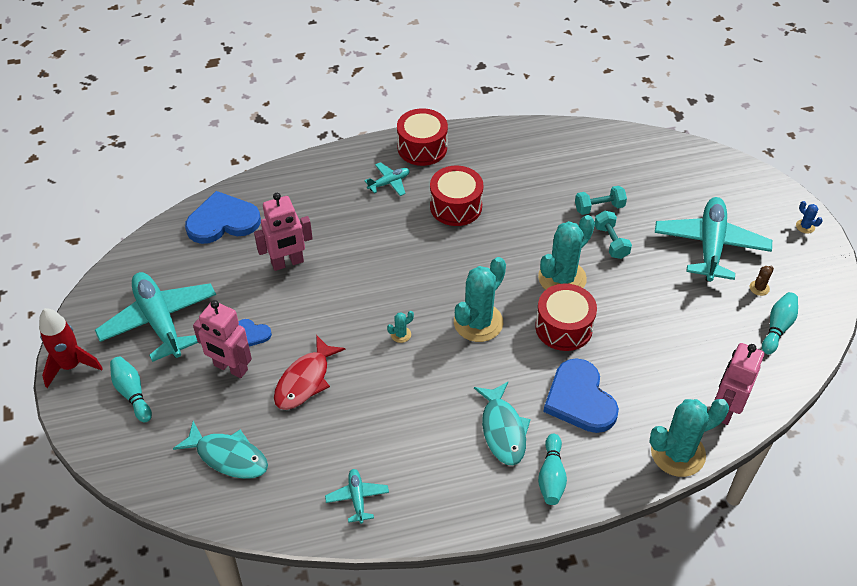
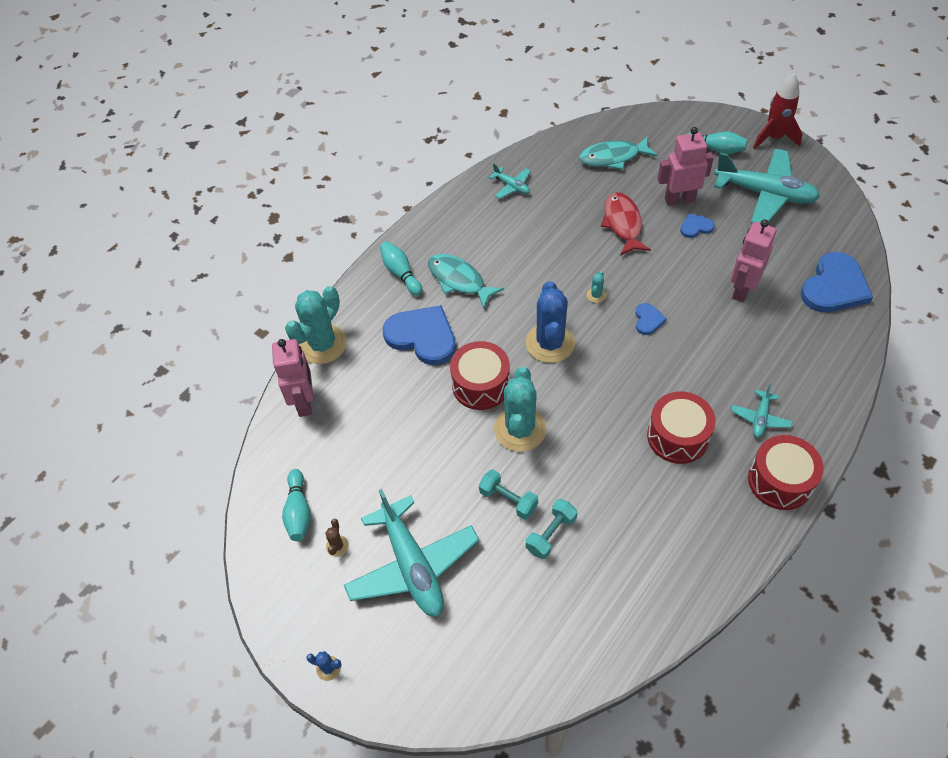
camera: 145 degrees right, 5 degrees up
turquoise cactus [454,257,506,342] -> blue cactus [526,281,575,363]
none -> blue heart [636,303,667,335]

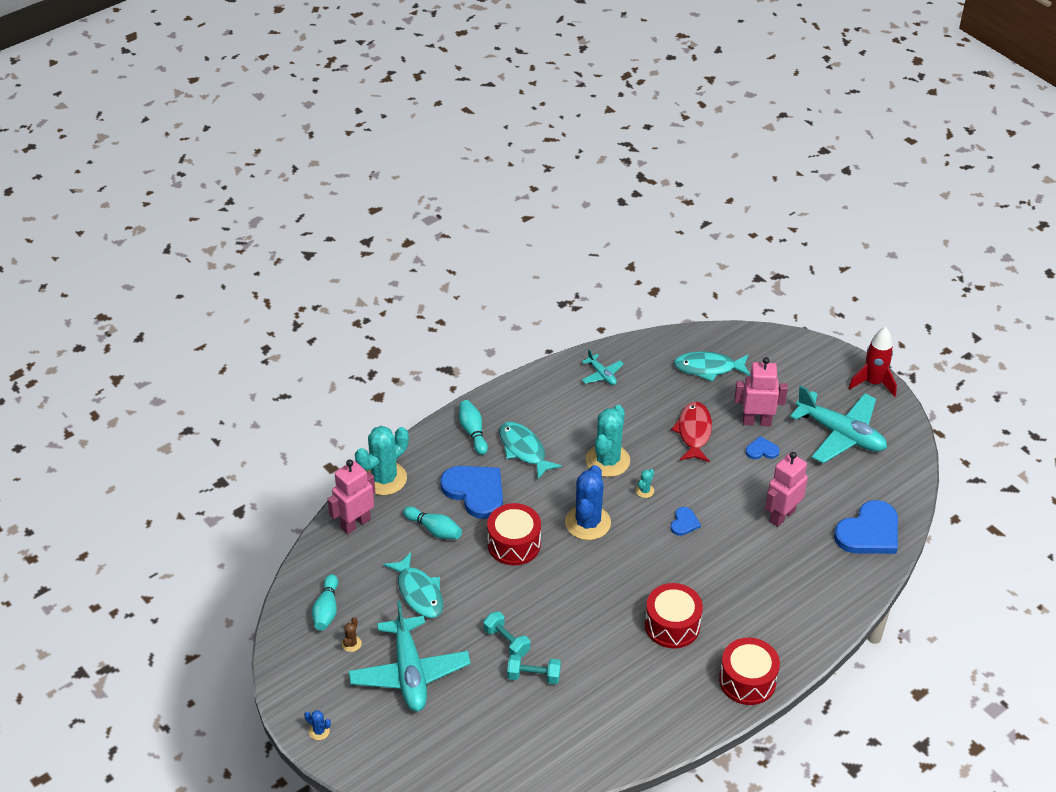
camera: 10 degrees right, 10 degrees down
pink robot [272,339,314,417] -> pink robot turned 135 degrees counterclockwise [327,460,375,534]
turquoise cactus [494,367,546,452] -> turquoise cactus moved to [586,405,630,477]
turquoise dumbbell [526,499,577,559] -> turquoise dumbbell turned 45 degrees clockwise [507,655,561,684]
turquoise bowling pin [685,132,747,154] -> turquoise bowling pin moved to [403,506,462,539]
turquoise plane [731,384,793,438] -> none
none -> turquoise fish [383,552,443,618]

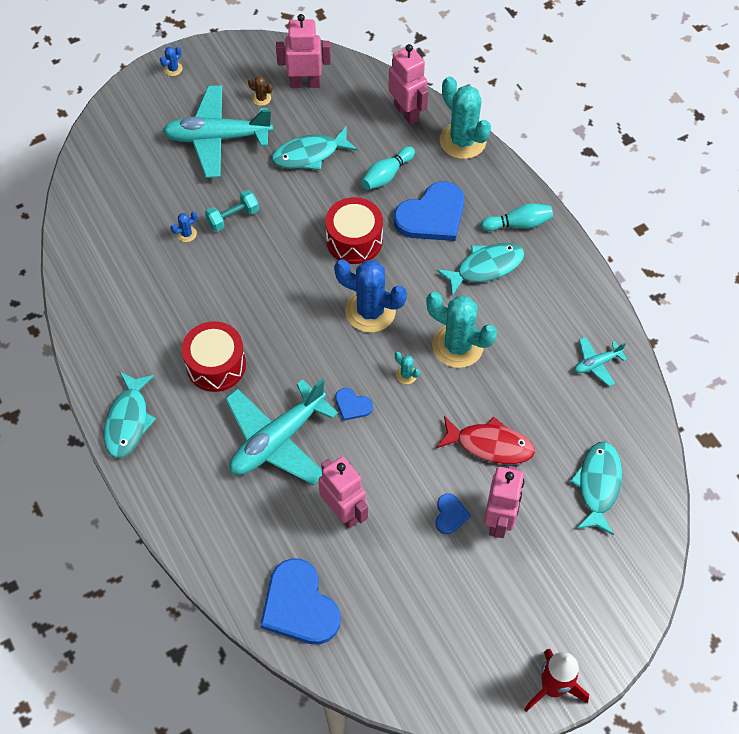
camera: 100 degrees right, 15 degrees up
turquoise bowling pin [312,574,338,631] -> pink robot [276,14,331,88]
turquoise dumbbell [507,655,561,684] -> blue cactus [171,211,197,242]
red drum [719,638,780,705] -> turquoise fish [104,372,156,458]
turquoise plane [790,385,887,463] -> turquoise plane moved to [225,379,338,485]

